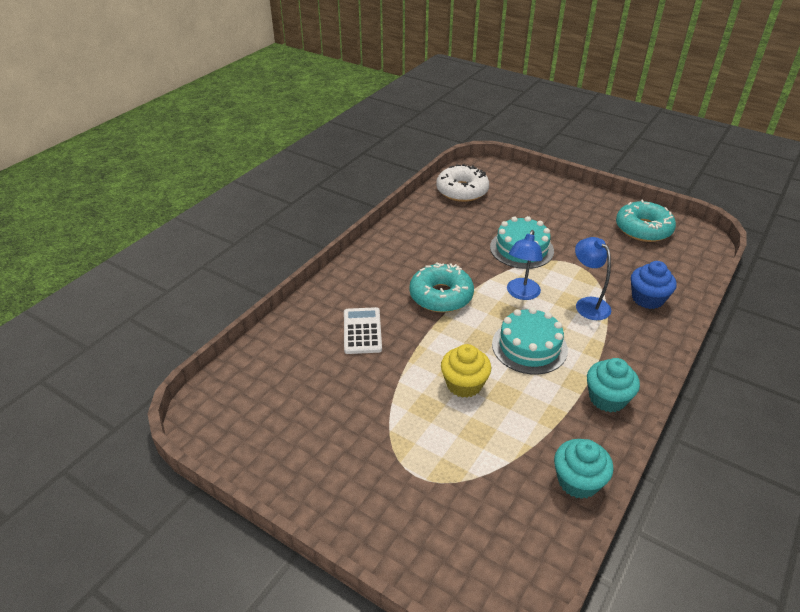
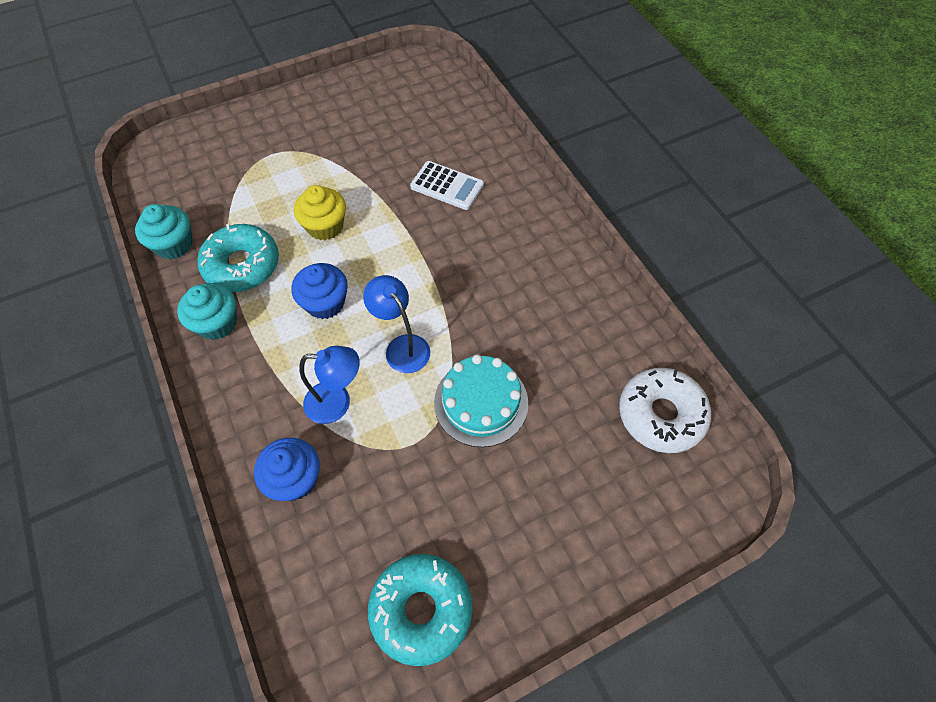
camera: 120 degrees right, 20 degrees up
turquoise donut [409,262,474,313] -> turquoise donut moved to [197,224,279,292]
turquoise cake [492,307,568,374] -> blue cupcake [291,263,348,319]

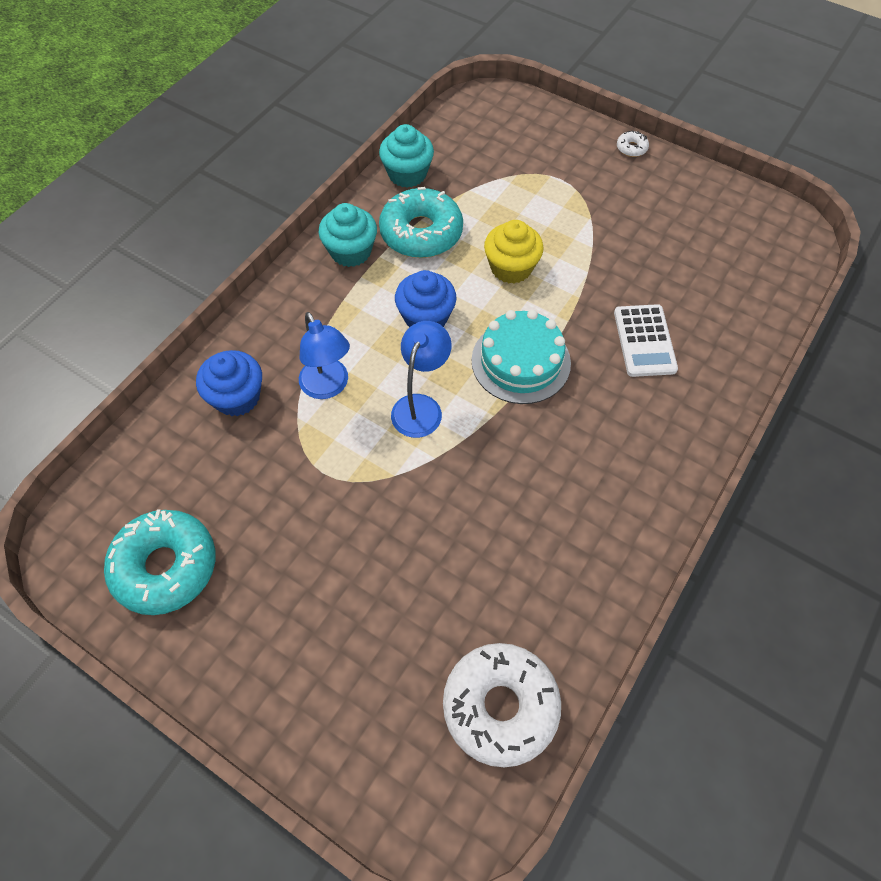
camera: 60 degrees right, 0 degrees up
turquoise cake [434,355,528,447] -> turquoise cake moved to [471,310,571,404]
none -> white donut [617,131,649,157]

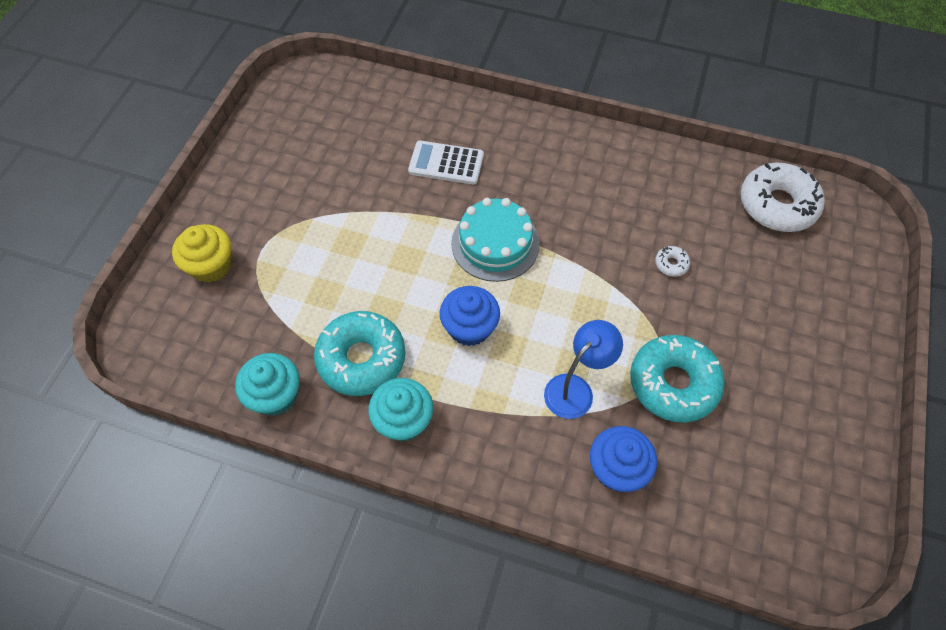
camera: 105 degrees left, 0 degrees up
turquoise donut [104,509,215,615] -> turquoise donut moved to [630,335,725,423]
blue lamp [391,321,452,438] -> none
yellow cupcake [484,220,544,284] -> yellow cupcake moved to [172,224,231,283]
white calculator [614,304,678,377] -> white calculator turned 150 degrees counterclockwise [408,141,484,185]
white donut [617,131,649,157] -> white donut moved to [655,246,690,277]

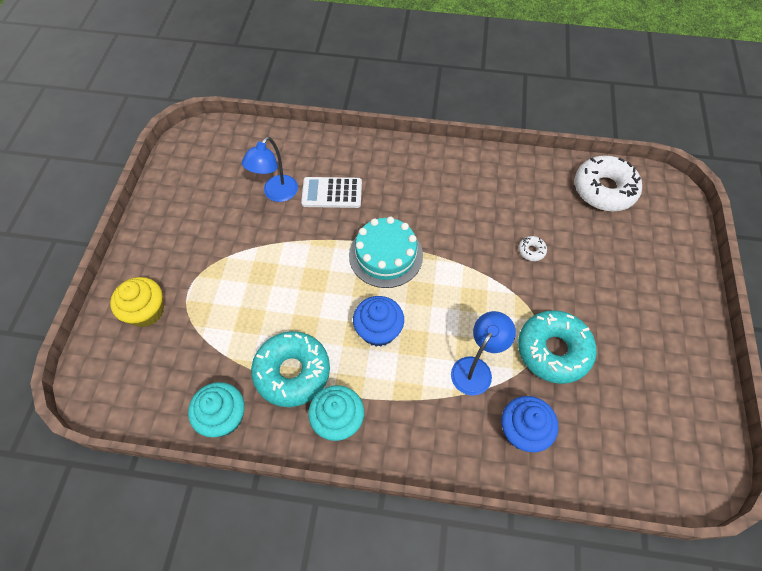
camera: 10 degrees left, 0 degrees up
none -> blue lamp [242,137,298,202]

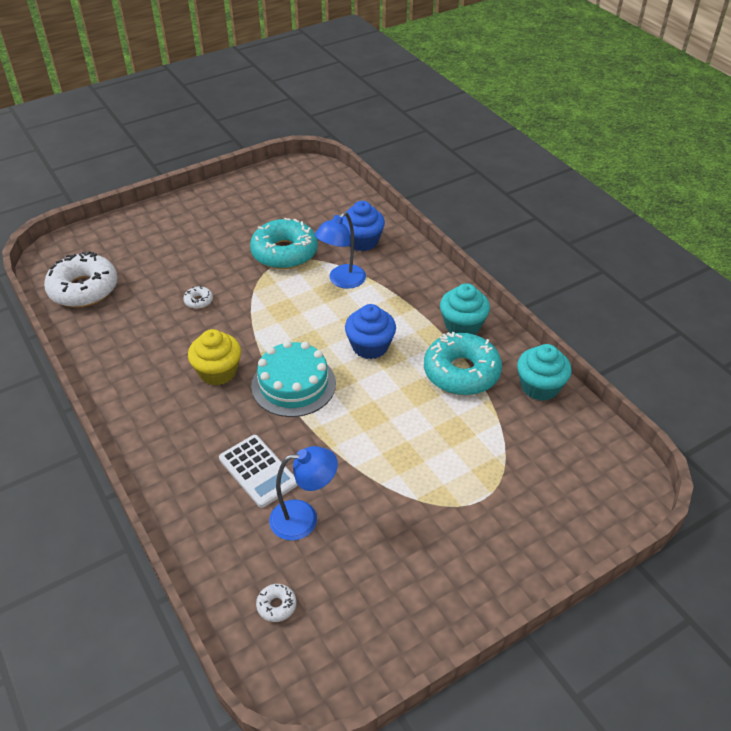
camera: 130 degrees left, 15 degrees down
yellow cupcake [110,277,164,327] -> yellow cupcake moved to [188,329,241,386]
blue lamp [451,311,516,395] -> blue lamp turned 45 degrees counterclockwise [315,212,366,289]
none -> white donut [256,584,296,622]

